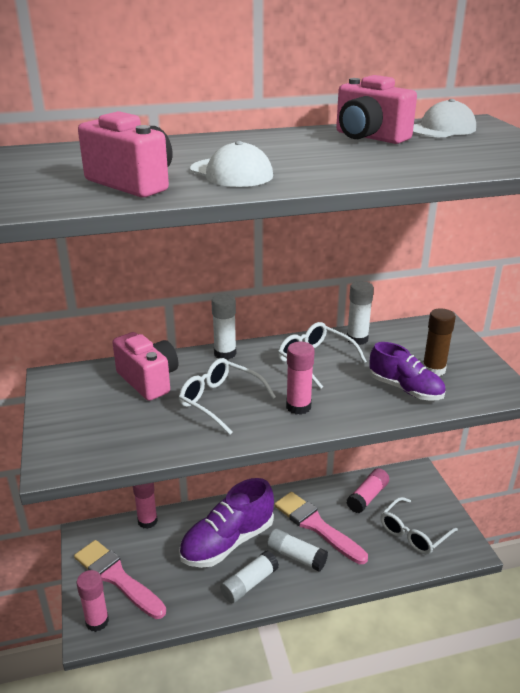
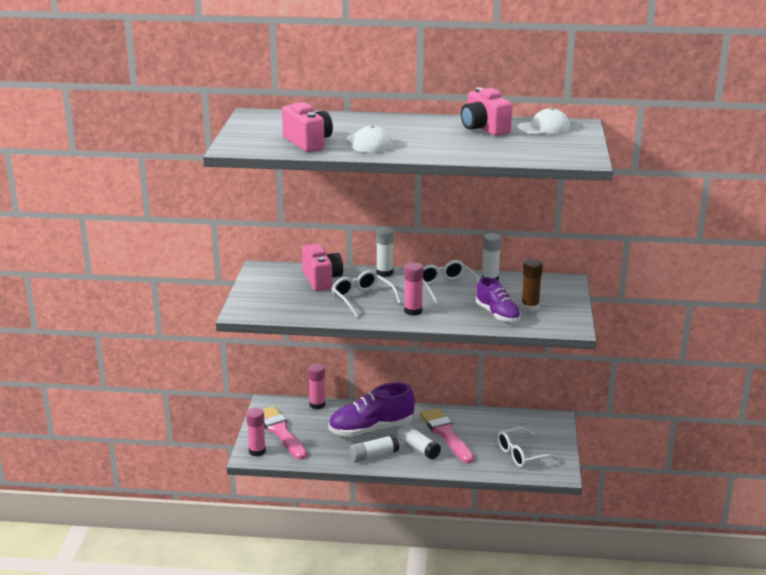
camera: 20 degrees right, 5 degrees down
pink glue stick [347,468,389,513] -> none

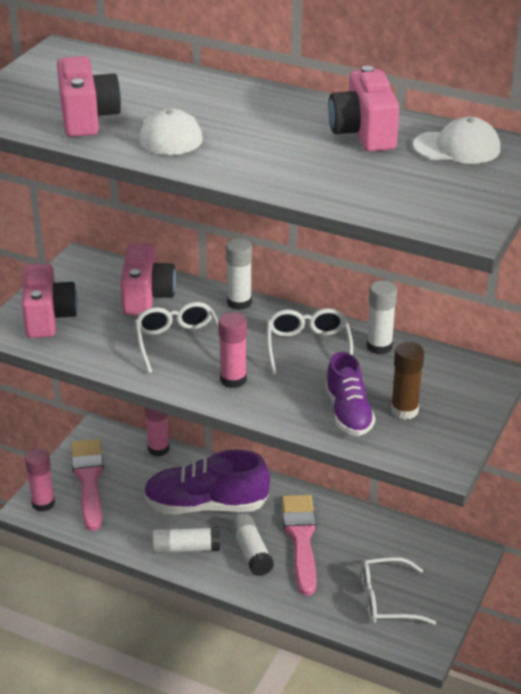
camera: 20 degrees right, 10 degrees up
none -> pink camera [22,264,78,338]

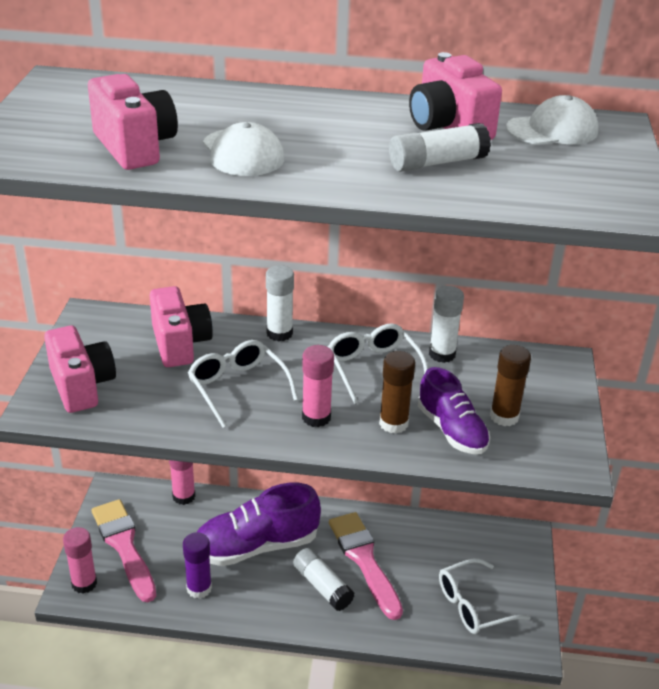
camera: 20 degrees left, 0 degrees up
white glue stick [152,527,220,554] -> white glue stick moved to [389,123,491,172]
none -> purple glue stick [183,532,212,599]
none -> brown glue stick [379,351,415,434]

